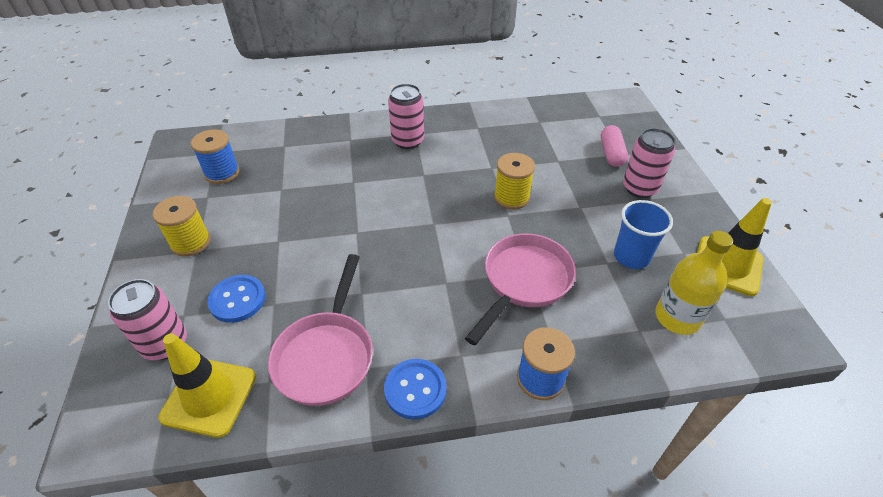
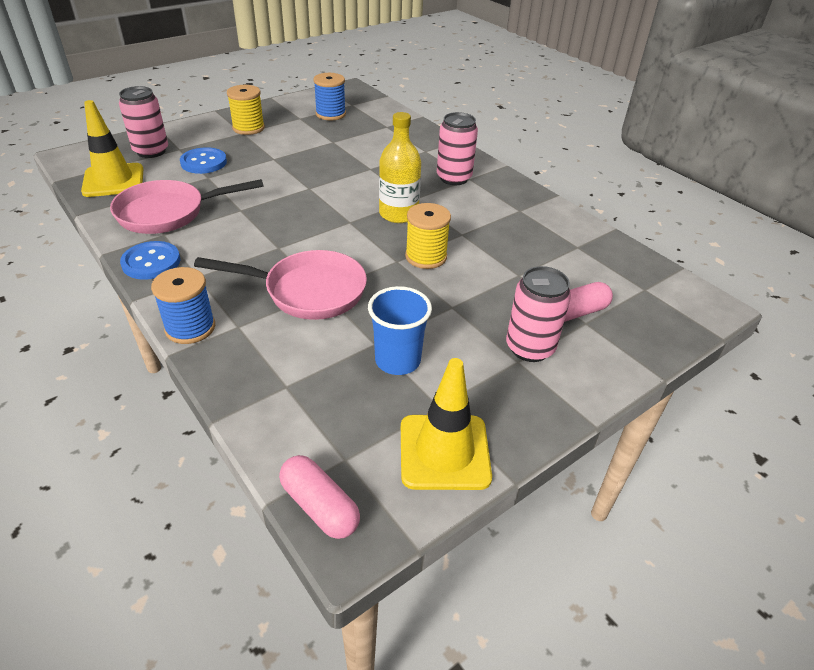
camera: 60 degrees right, 5 degrees down
yellow bottle [655,231,733,335] -> yellow bottle moved to [379,112,421,223]
none -> pink capsule [279,455,360,539]

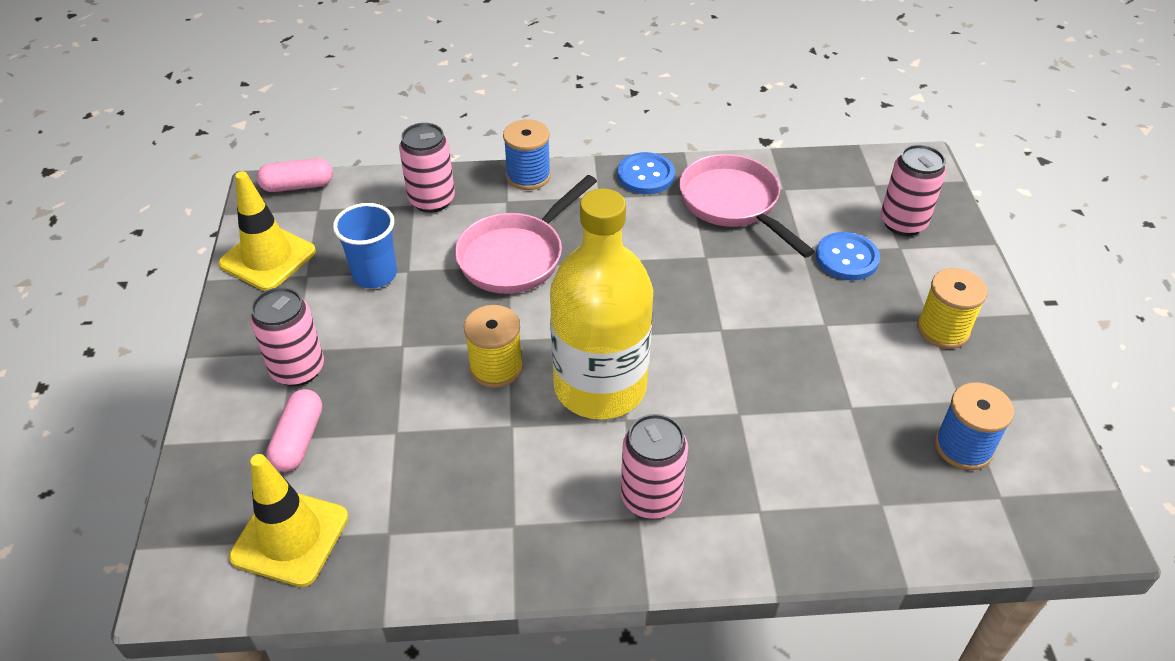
camera: 125 degrees right, 5 degrees up
yellow traffic cone [81,100,143,197] -> yellow traffic cone moved to [229,454,348,587]
pink pan [110,179,264,234] -> pink pan turned 45 degrees counterclockwise [679,154,815,258]
yellow bottle [379,112,421,223] -> yellow bottle [550,189,653,419], size x1.66
none -> pink can [399,123,455,213]

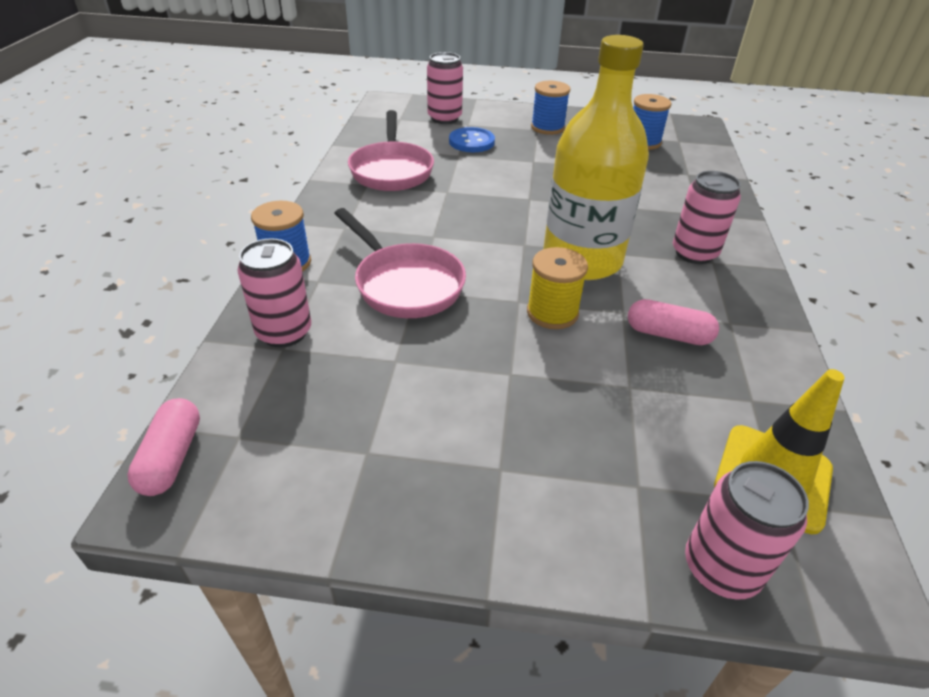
camera: 80 degrees left, 5 degrees down
yellow traffic cone [218,171,316,291] -> none
pink can [250,287,324,386] -> pink can moved to [685,461,809,600]
pink capsule [266,389,322,472] -> pink capsule moved to [628,299,719,345]
blue cup [333,203,397,288] -> none
blue button [618,152,675,194] -> none
pink pan [679,154,815,258] -> pink pan turned 75 degrees counterclockwise [348,110,434,191]
yellow spool [917,268,987,349] -> blue spool [531,81,570,135]

